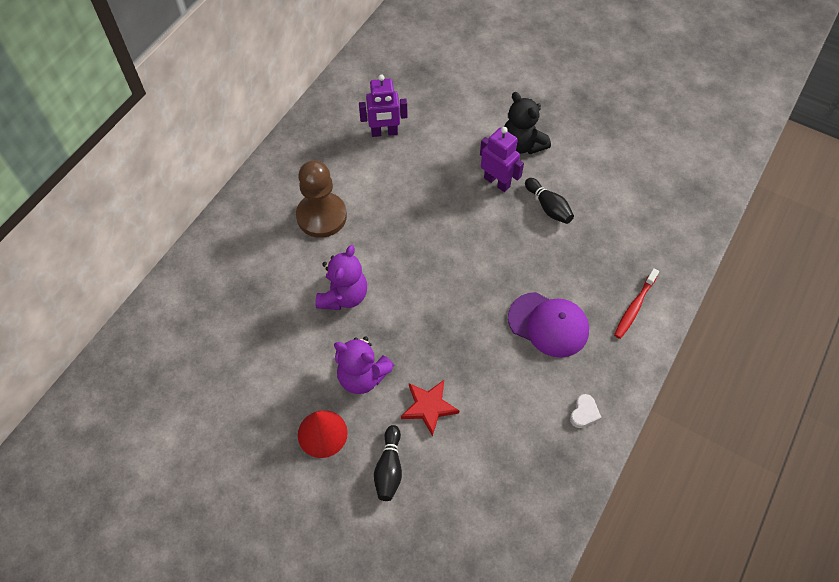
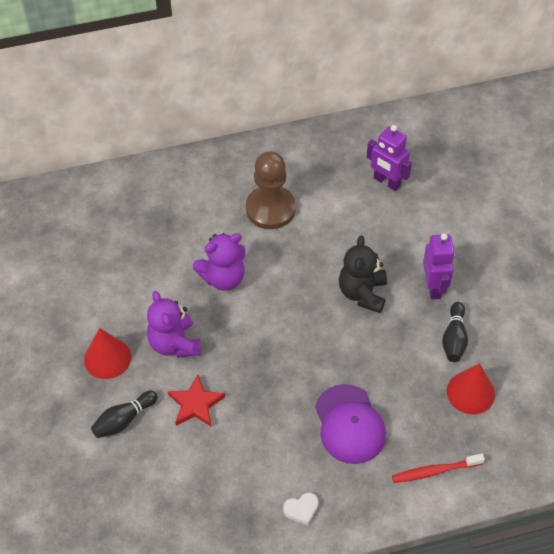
camera: 45 degrees right, 5 degrees down
black teddy bear [504,92,551,154] -> black teddy bear moved to [339,236,387,313]
none -> red cone [447,363,495,414]

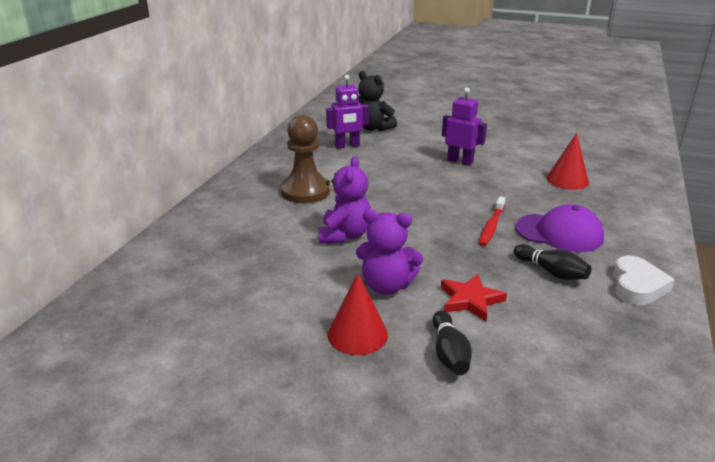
camera: 55 degrees left, 25 degrees down
white heart [283,493,318,525] -> white heart [613,256,675,305], size x1.70
black teddy bear [339,236,387,313] -> black teddy bear moved to [358,71,397,131]
red toothbrush [392,454,485,483] -> red toothbrush moved to [479,196,506,246]
black bowling pin [442,302,468,362] -> black bowling pin moved to [514,244,591,280]

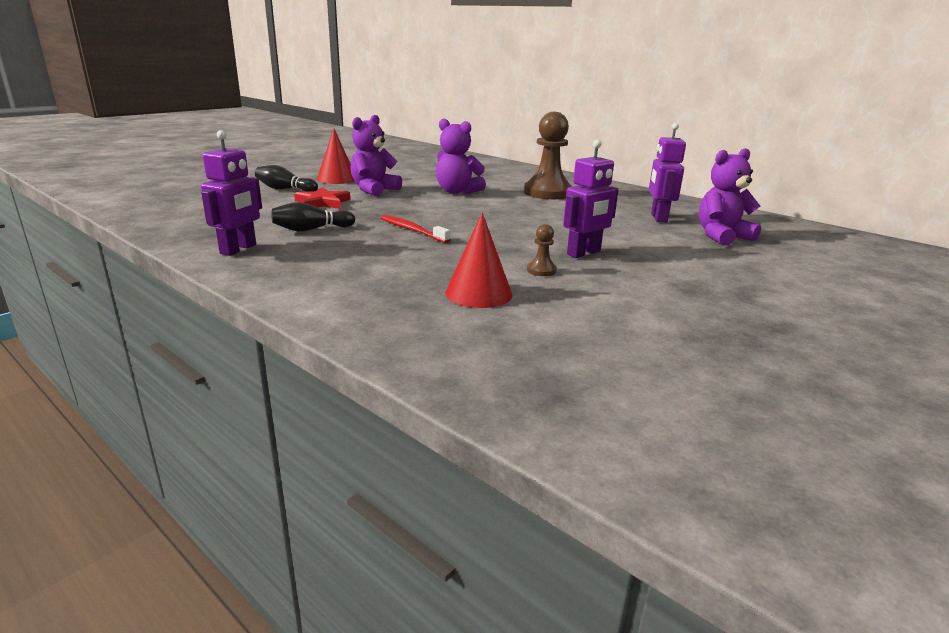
camera: 110 degrees right, 5 degrees down
black teddy bear [358,71,397,131] -> purple teddy bear [699,148,761,245]
purple cap [515,204,604,252] -> none
white heart [613,256,675,305] -> purple robot [201,130,262,256]
none -> brown pawn [527,224,557,276]

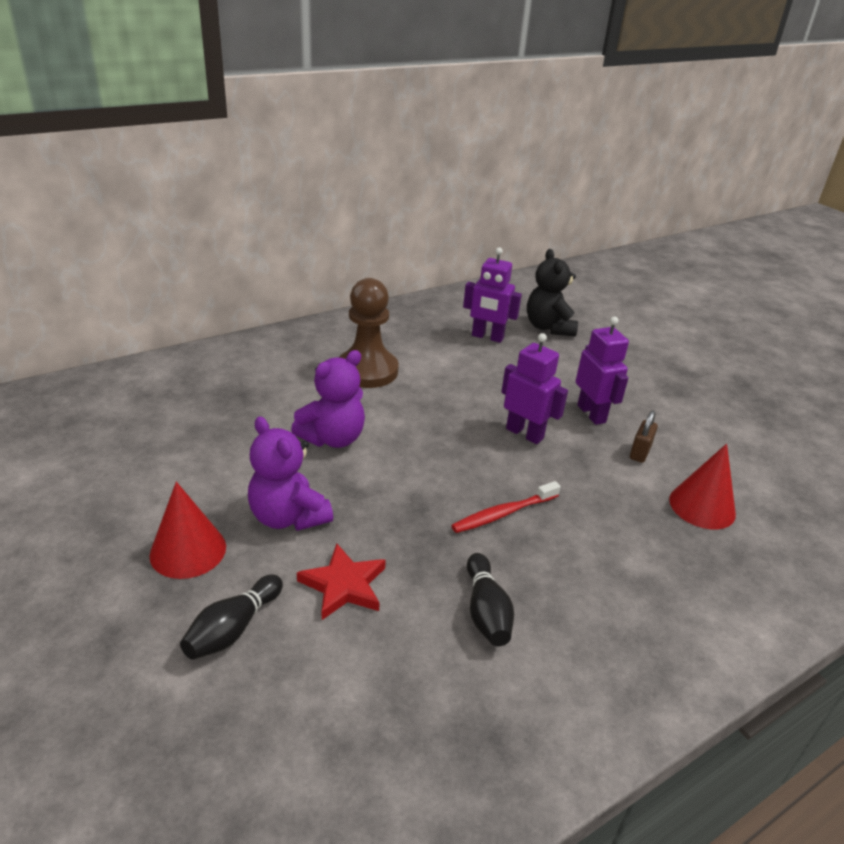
camera: 75 degrees left, 10 degrees up
purple robot [201,130,262,256] -> purple robot moved to [502,333,568,444]
brown pawn [527,224,557,276] -> brown padlock [630,410,658,463]
purple teddy bear [699,148,761,245] -> black teddy bear [527,249,578,337]

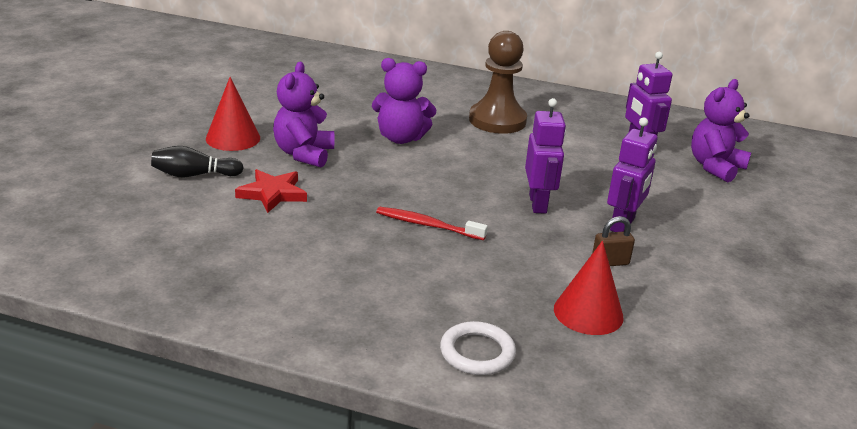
camera: 50 degrees right, 5 degrees down
black bowling pin [467,553,514,646] -> none
black teddy bear [527,249,578,337] -> purple teddy bear [691,79,751,182]
none -> white ring [440,321,516,375]

